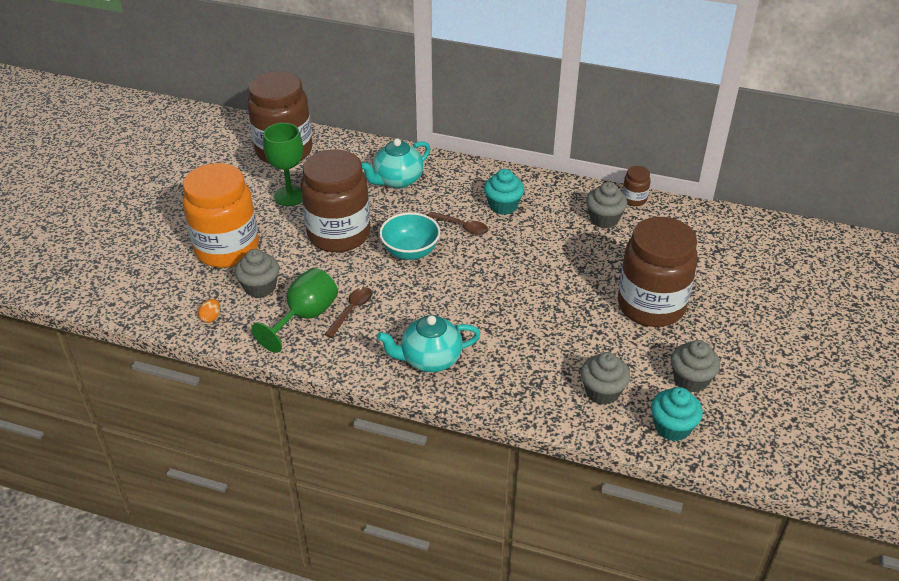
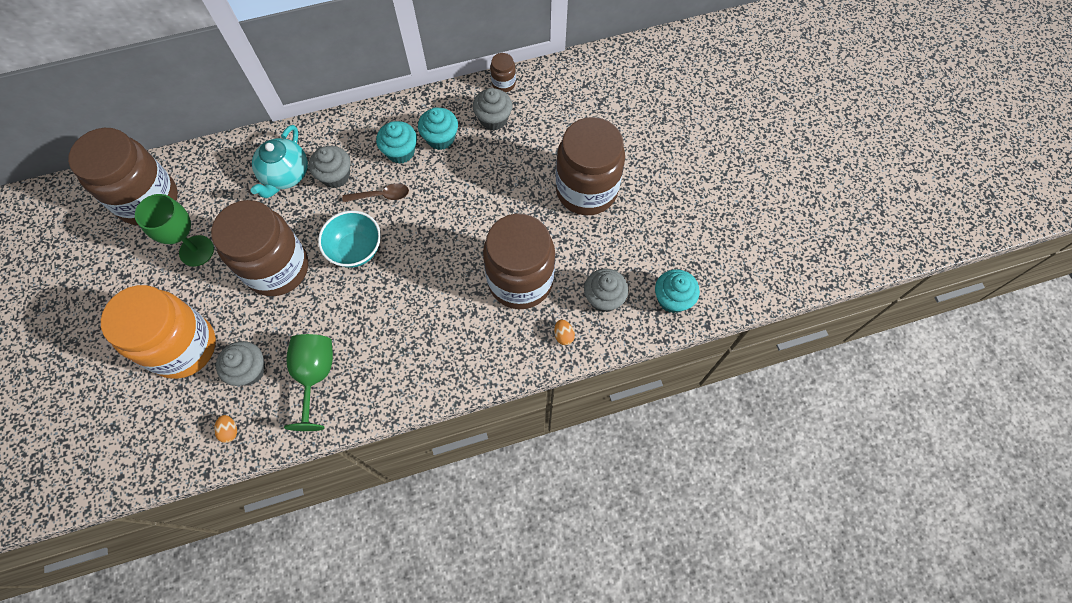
camera: 35 degrees left, 25 degrees up
brown spoon [325,287,372,338] -> none
turquoise teapot [377,315,481,372] -> none
grey cupcake [671,340,720,393] -> grey cupcake moved to [309,146,351,188]
none -> turquoise cupcake [418,108,458,150]
none -> brown jar [483,214,555,309]
none -> orange egg [554,320,575,345]

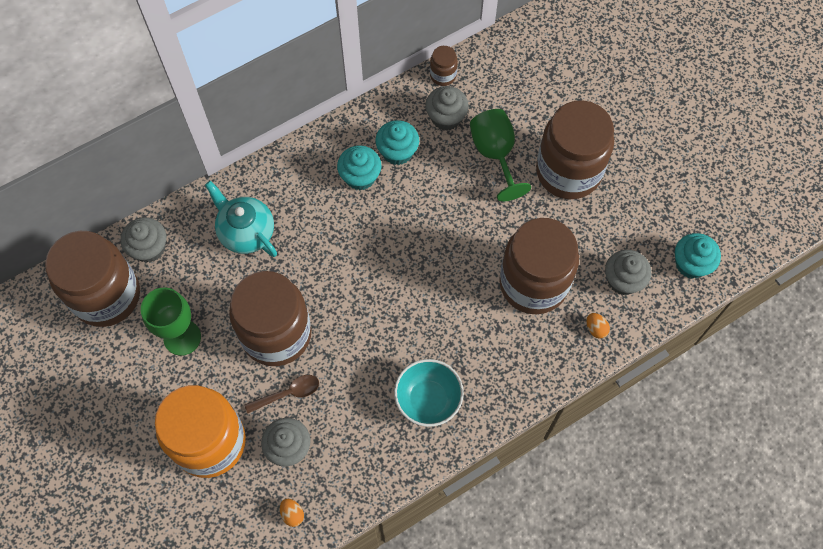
camera: 15 degrees left, 0 degrees up
turquoise teapot [250,125,308,198] -> turquoise teapot turned 135 degrees clockwise [205,181,277,257]
green goblet [284,334,333,431] -> green goblet moved to [470,109,531,201]
grey cupcake [309,146,351,188] -> grey cupcake moved to [121,217,166,263]
turquoise bowl [318,211,381,268] -> turquoise bowl moved to [394,359,464,427]
brown spoon [342,183,409,202] -> brown spoon moved to [245,375,319,414]

